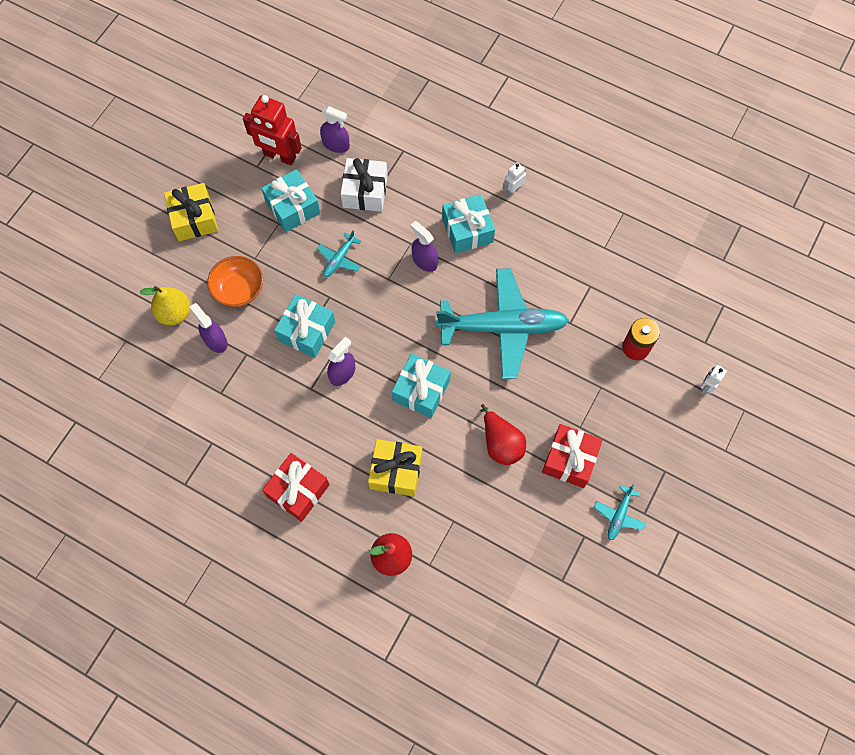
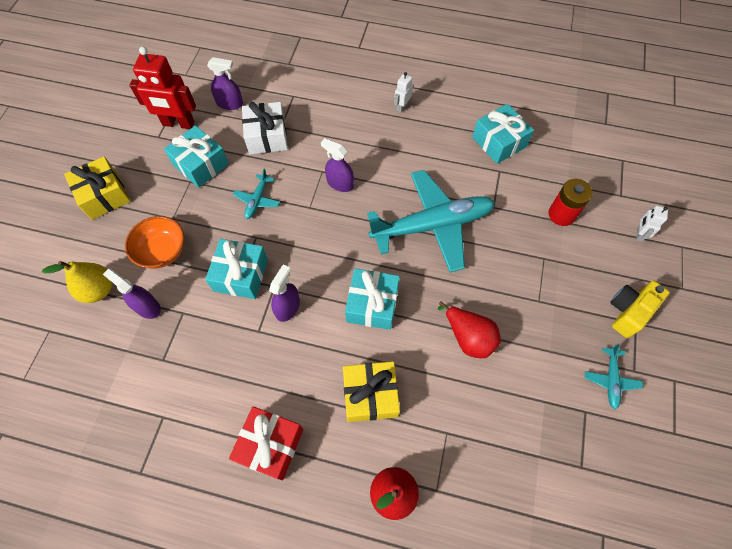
camera: 15 degrees left, 5 degrees down
turquoise gift [442,194,495,253] -> turquoise gift moved to [472,104,534,164]
red gift [542,424,603,488] -> none
none -> yellow camera [610,281,670,338]

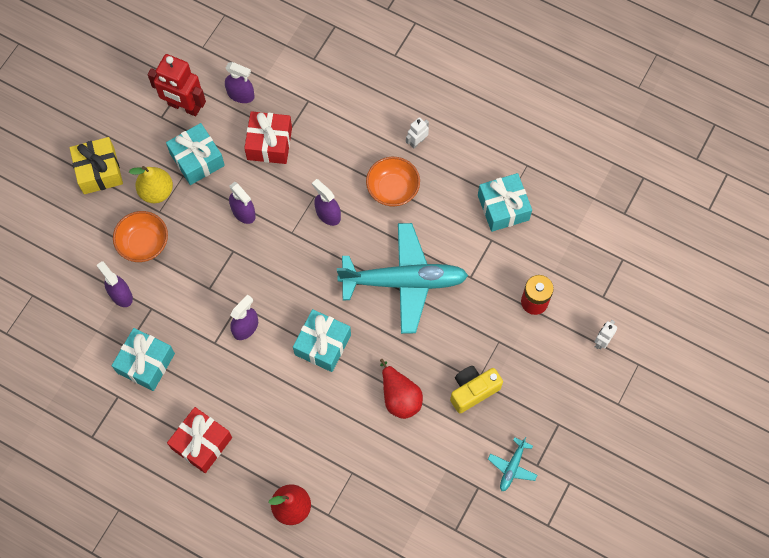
camera: 15 degrees right, 5 degrees up
yellow pear [42,261,112,303] -> yellow pear moved to [129,166,173,203]
turquoise gift [205,239,268,299] -> turquoise gift moved to [112,328,175,391]
turquoise plane [233,169,280,219] -> purple spray bottle [229,182,256,224]
white gift [242,102,288,154] -> red gift [244,111,292,164]
yellow gift [343,361,400,422] -> none
yellow camera [610,281,670,338] -> yellow camera moved to [450,366,503,413]
none -> orange bowl [366,157,420,207]

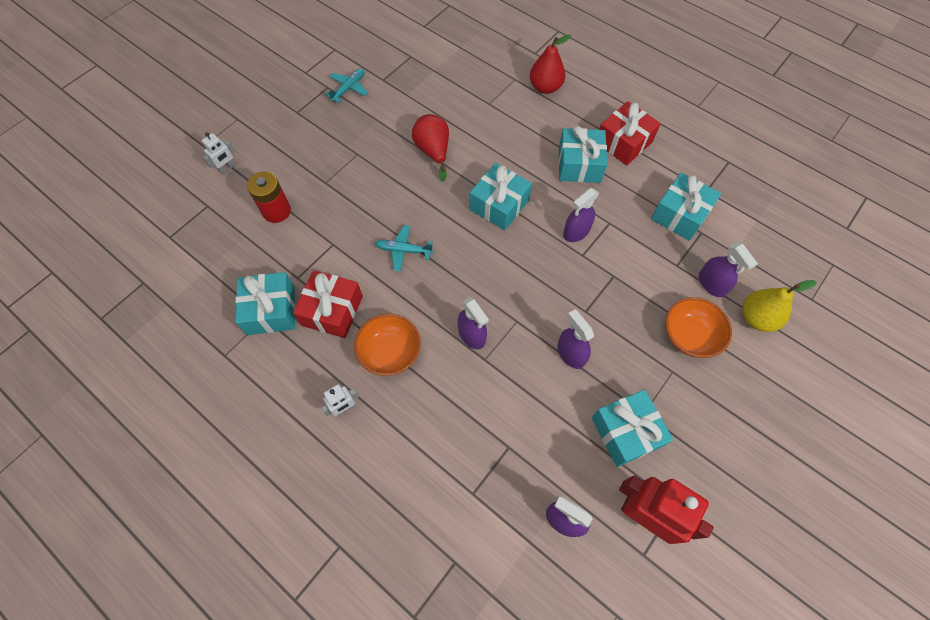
camera: 170 degrees left, 5 degrees down
yellow gift [69,137,123,194] -> none
yellow pear [129,166,173,203] -> yellow pear moved to [742,280,817,332]
red gift [244,111,292,164] -> red gift moved to [293,270,363,338]
turquoise plane [337,223,468,334] -> turquoise plane [375,225,433,271], size x0.42
yellow camera [450,366,503,413] -> none
none -> turquoise gift [558,126,607,183]

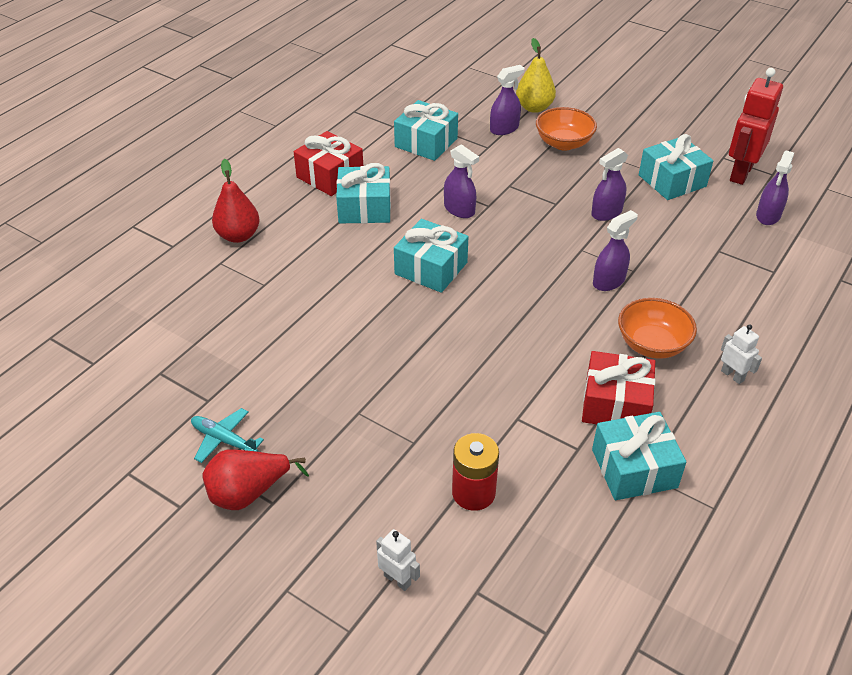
camera: 95 degrees left, 20 degrees down
turquoise plane [375,225,433,271] -> none
red pear [412,114,449,182] -> red pear moved to [203,449,309,510]

